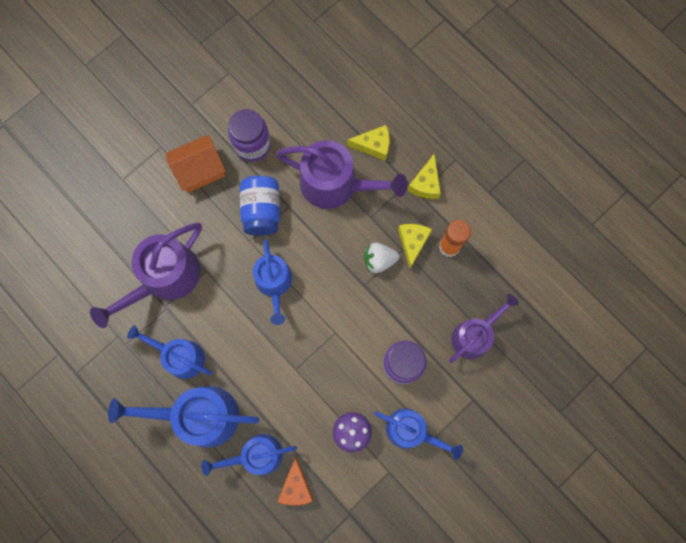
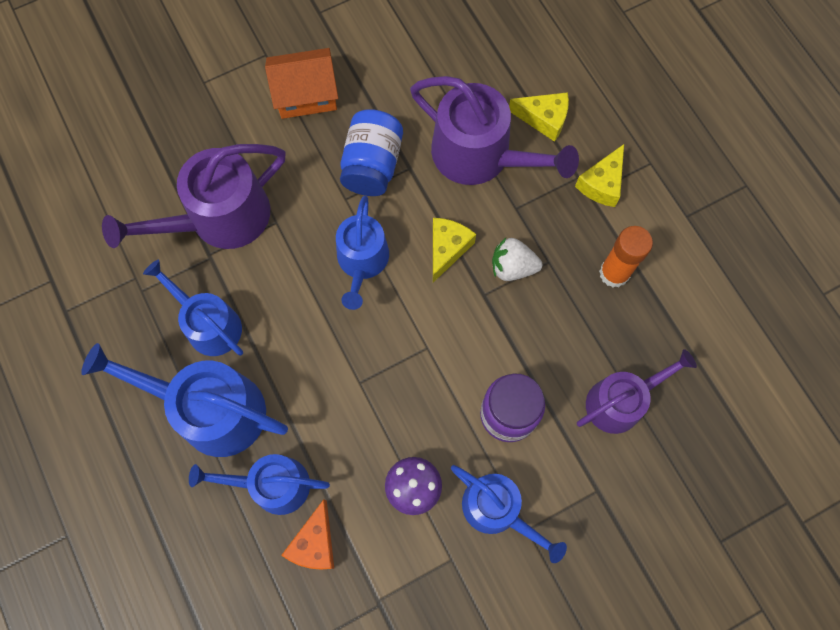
camera: 15 degrees right, 5 degrees down
purple jar [228,109,271,162] -> none
yellow cheese [398,224,432,269] -> yellow cheese moved to [433,218,476,282]

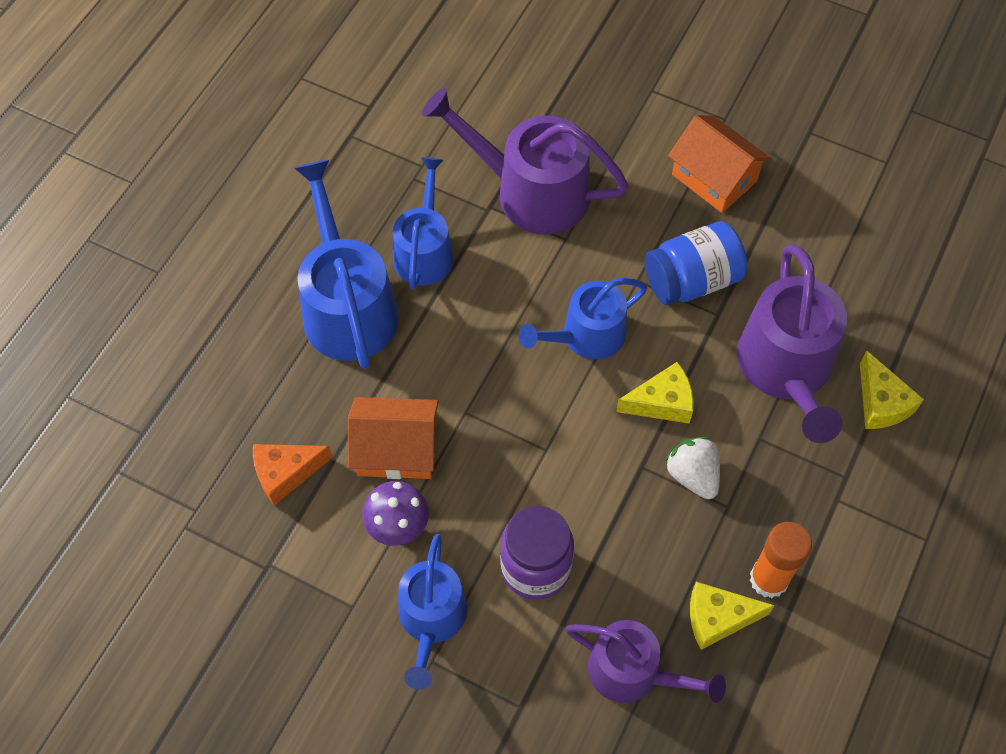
camera: 55 degrees right, 10 degrees down
blue watering can [189,454,330,515] -> none
yellow cheese [575,144,624,207] -> yellow cheese moved to [690,582,775,650]
none -> orange house [348,397,439,479]

